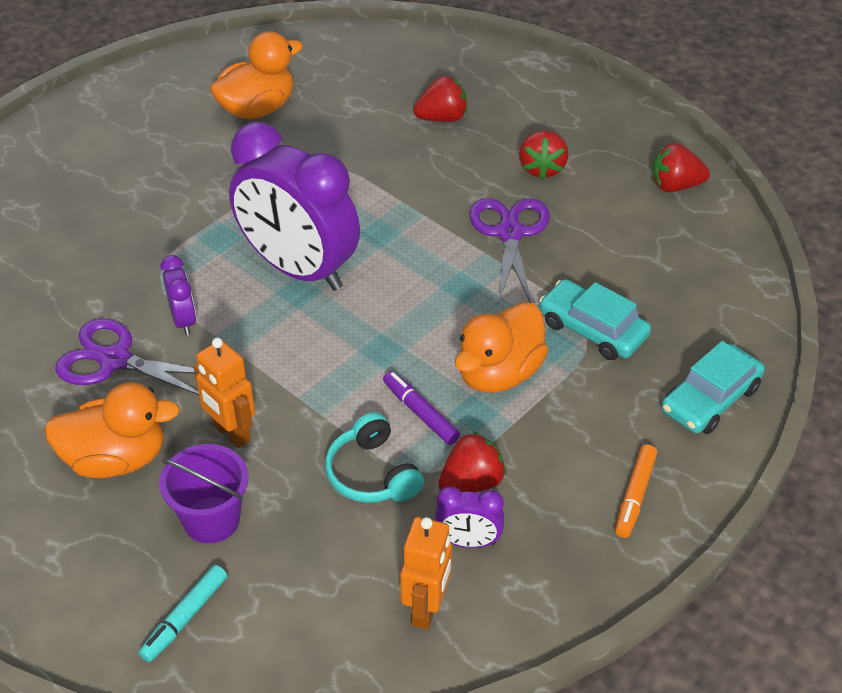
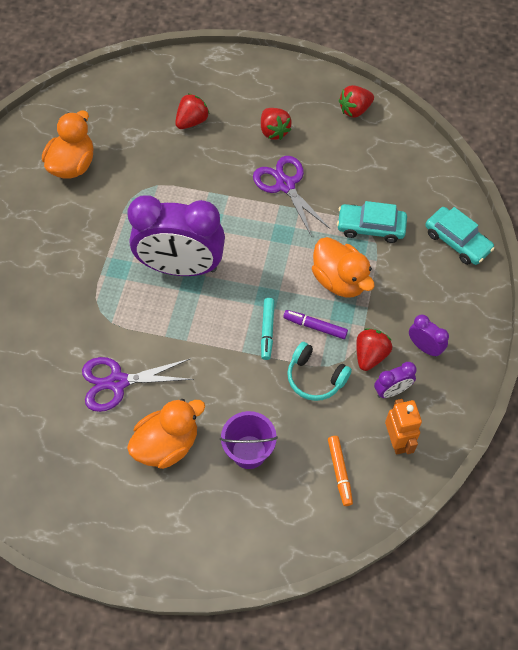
camera: 30 degrees left, 15 degrees up
turquoise marker [139,565,227,662] -> turquoise marker moved to [261,298,275,360]
purple clock [161,255,196,335] -> purple clock moved to [409,315,449,357]
orange robot [194,338,255,448] -> none
orange duck [455,302,548,393] -> orange duck turned 45 degrees counterclockwise [312,237,375,298]
orange marker [615,444,657,538] -> orange marker moved to [328,436,353,506]
turquoise car [662,341,765,434] -> turquoise car turned 60 degrees counterclockwise [425,207,495,265]

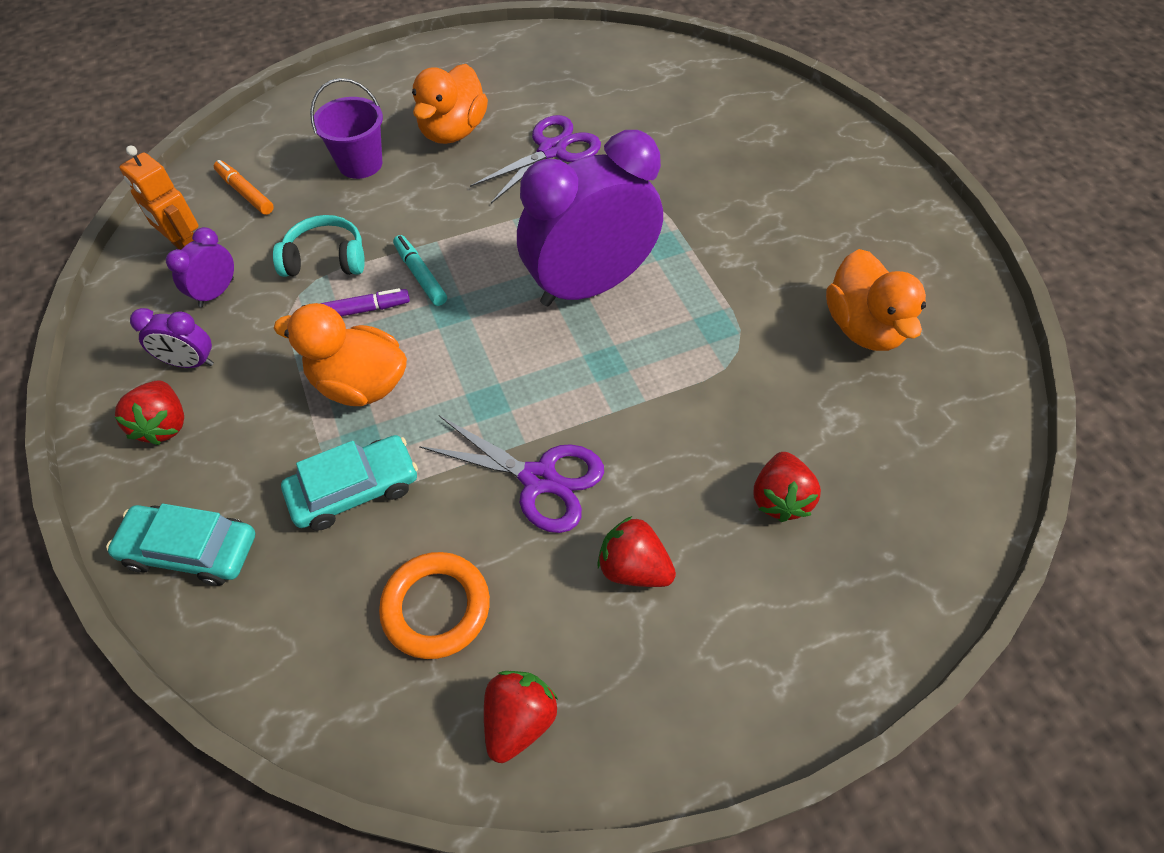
camera: 145 degrees right, 5 degrees down
red strawberry [356,328,392,371] -> red strawberry moved to [115,380,184,445]
none -> orange ring [379,552,490,659]

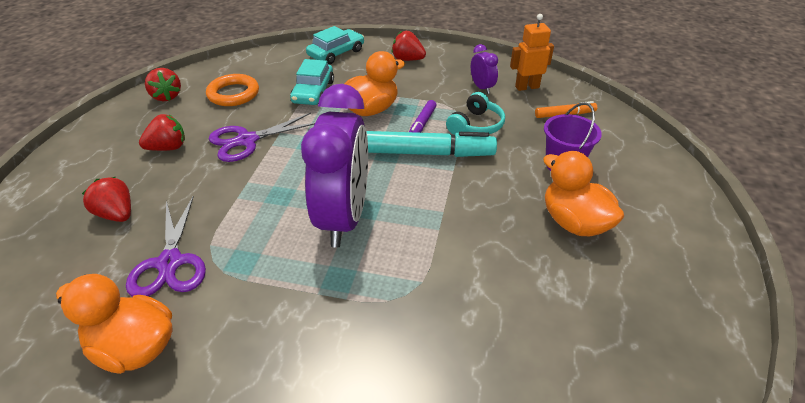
camera: 125 degrees right, 15 degrees down
purple clock [130,308,214,368] -> none
turquoise marker [393,235,447,306] -> turquoise marker [366,131,497,157], size x1.94
purple scissors [470,115,601,204] -> purple scissors moved to [126,196,206,297]

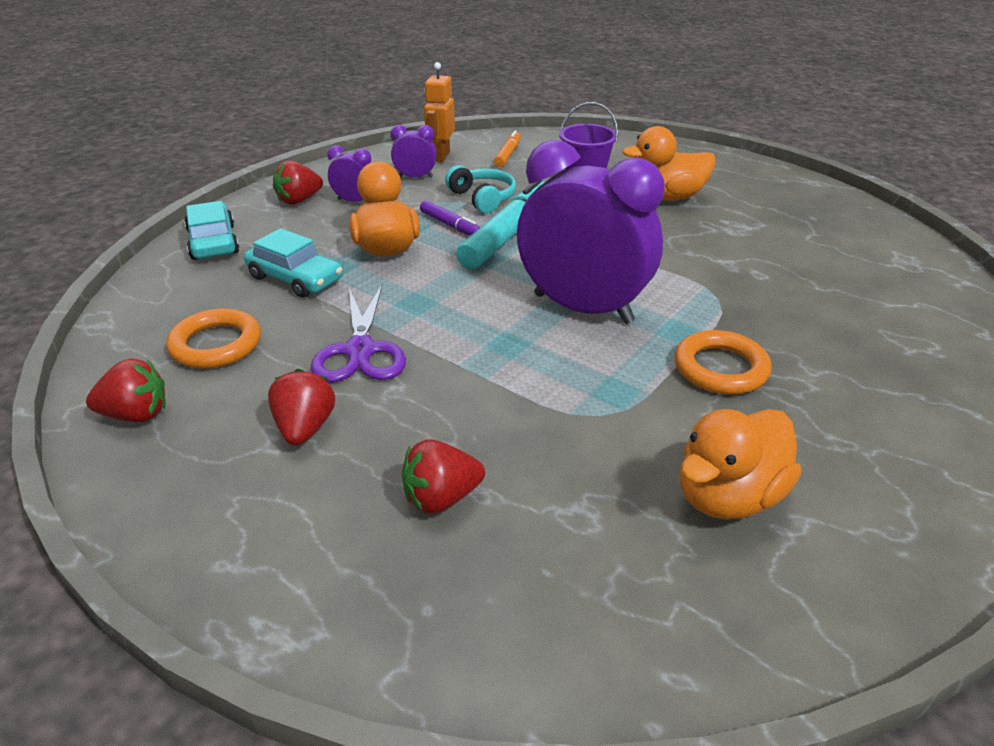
camera: 65 degrees left, 5 degrees down
purple scissors [126,196,206,297] -> none
none -> purple clock [327,146,371,202]
none -> orange ring [674,330,772,395]

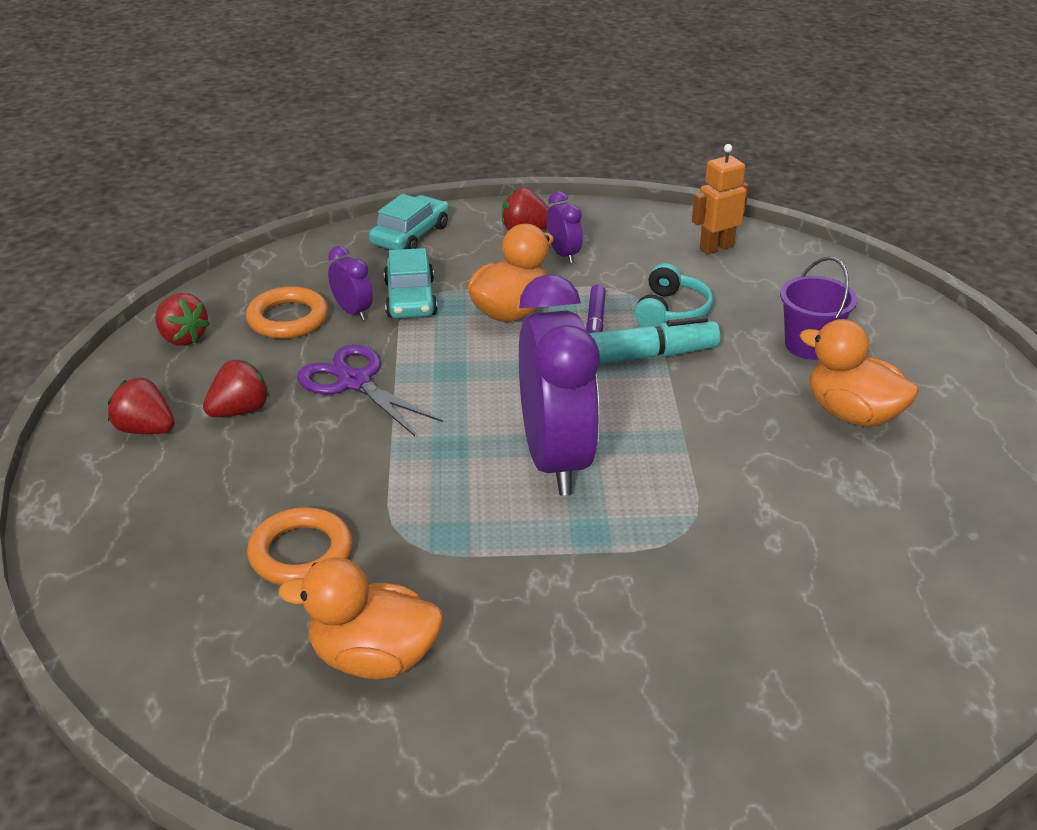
camera: 50 degrees right, 0 degrees up
purple scissors [311,285,406,383] -> purple scissors turned 90 degrees clockwise [297,345,443,436]
purple clock [391,125,437,178] -> purple clock moved to [328,246,373,320]
red strawberry [402,439,485,514] -> red strawberry moved to [108,378,175,434]
orange marker [494,130,521,167] -> none
orange ring [674,330,772,395] -> orange ring moved to [247,507,353,585]

